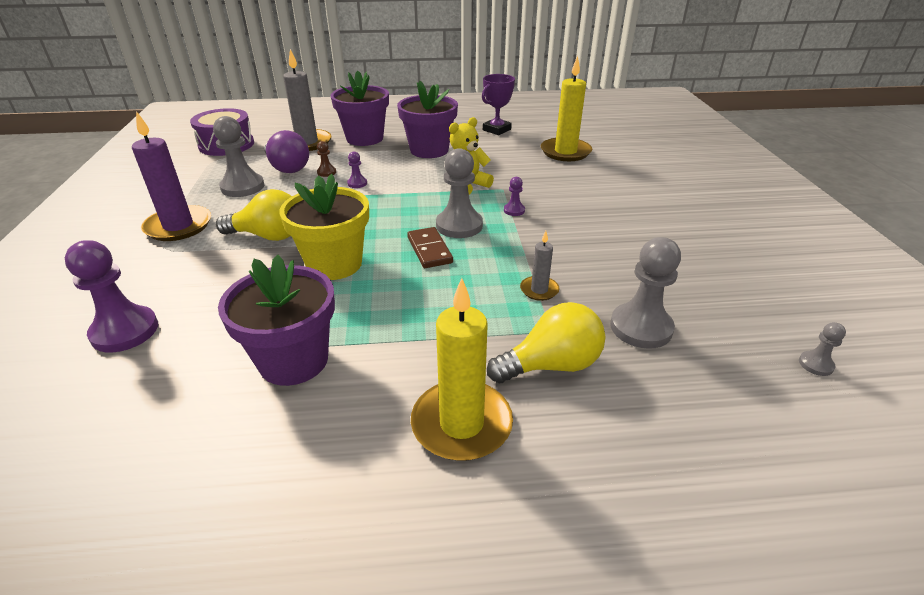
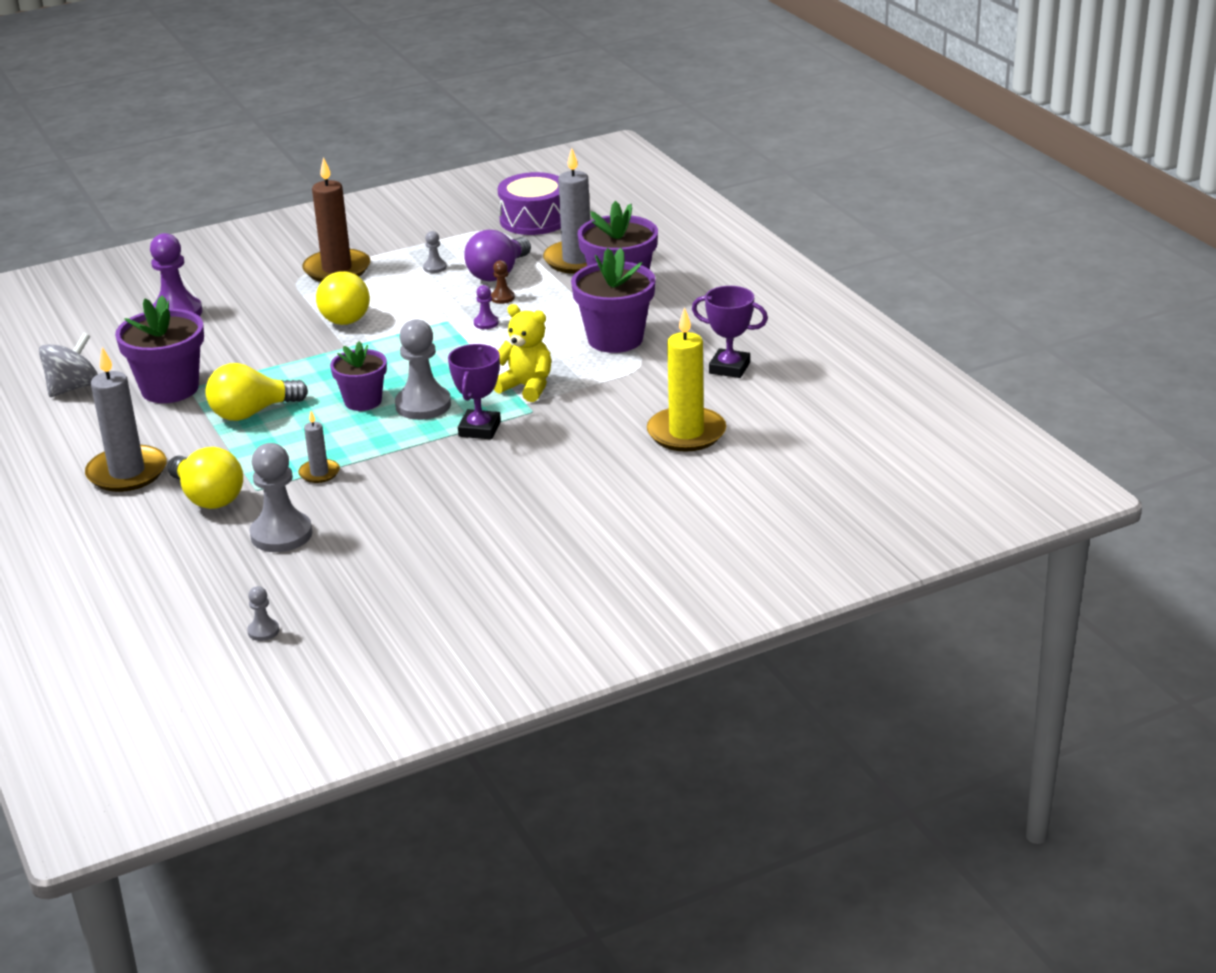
camera: 70 degrees right, 5 degrees down
purple candle [132,111,211,241] -> brown candle [302,157,370,282]
grey pawn [213,116,264,197] -> grey pawn [423,231,447,273], size x0.47
yellow flower pot [279,174,369,280] -> none
brown domino [407,227,453,268] -> purple flower pot [330,341,387,411]
yellow candle [411,278,513,461] -> grey candle [85,347,167,492]
purple pawn [504,177,525,216] -> purple trophy [448,344,501,439]
none -> grey spinning top [39,333,98,397]
none -> yellow light bulb [205,363,308,421]

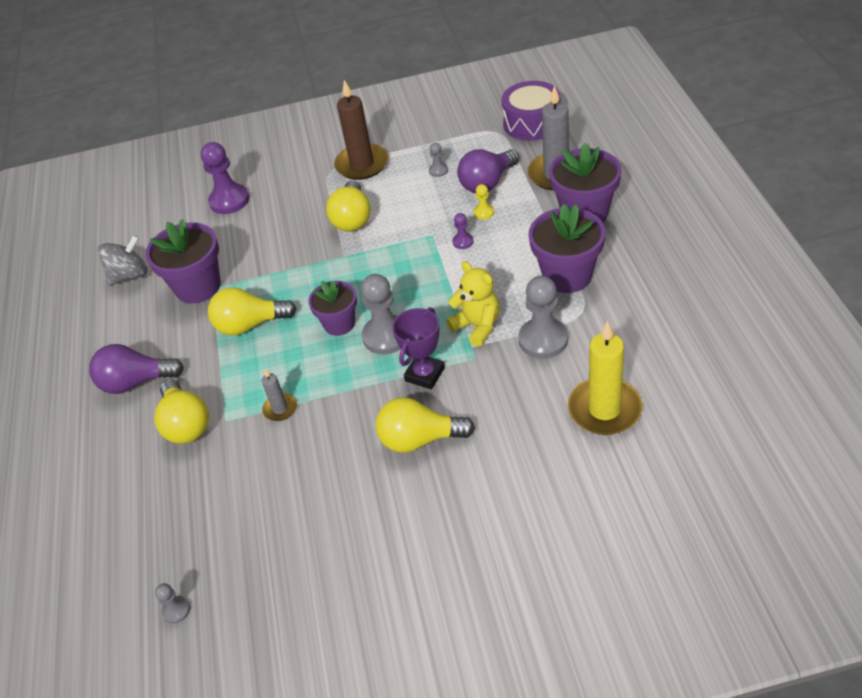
camera: 20 degrees right, 15 degrees up
grey candle [85,347,167,492] -> purple light bulb [89,344,184,394]
grey pawn [250,443,312,552] -> grey pawn moved to [518,276,568,359]
brown pawn [490,260,515,304] -> yellow pawn [474,184,494,220]
purple trophy [692,286,768,378] -> none
none -> yellow light bulb [376,397,475,453]

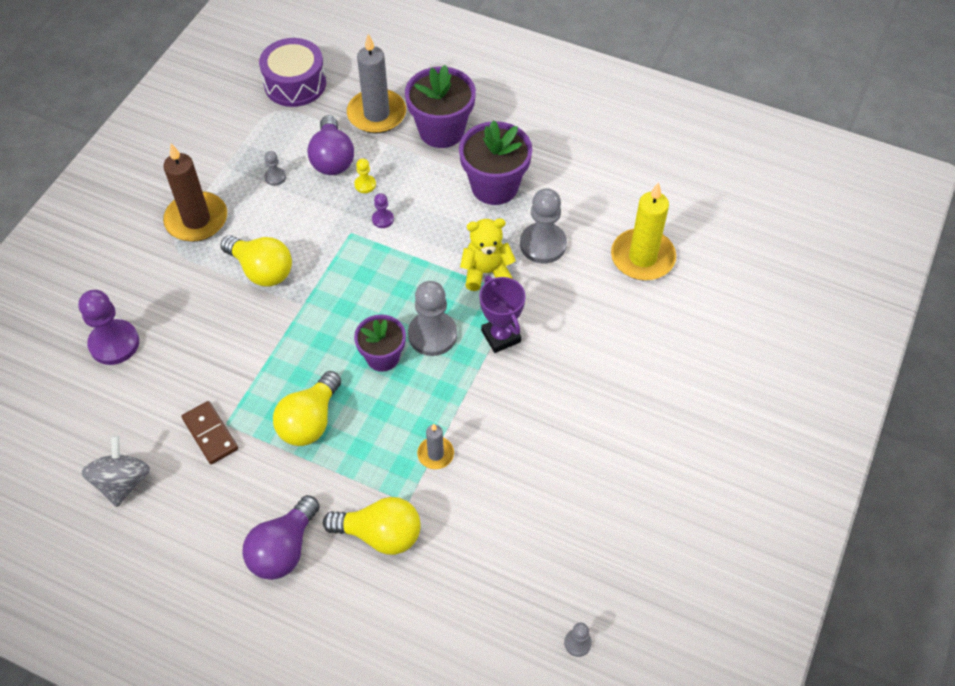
camera: 60 degrees left, 10 degrees up
purple flower pot [145,219,221,303] -> brown domino [182,401,238,464]
yellow light bulb [376,397,475,453] -> none

